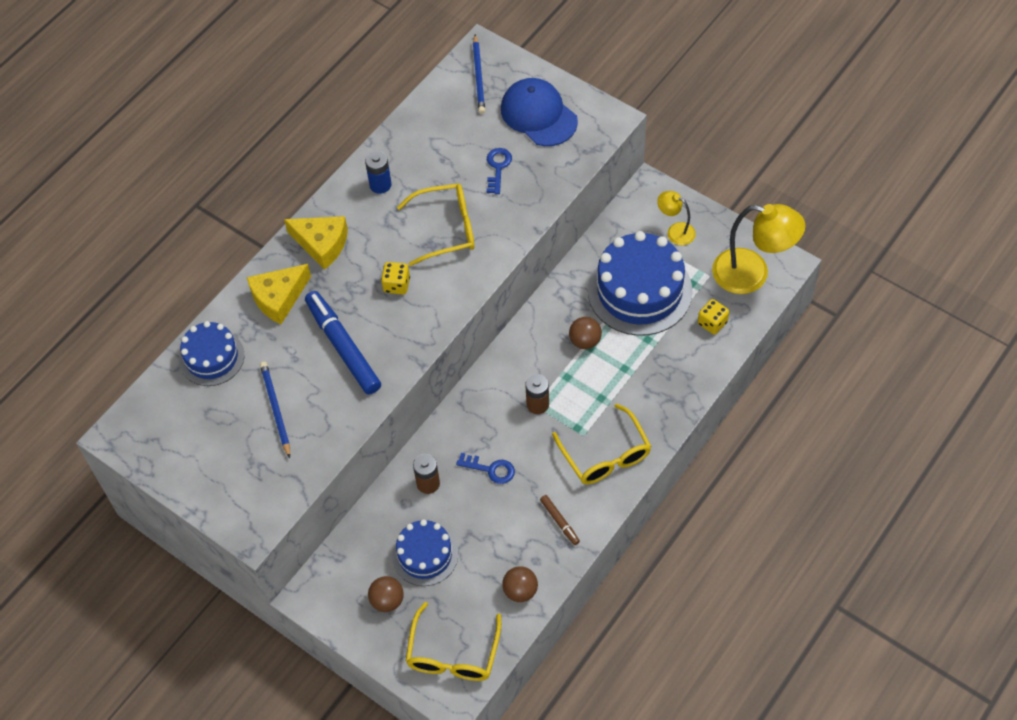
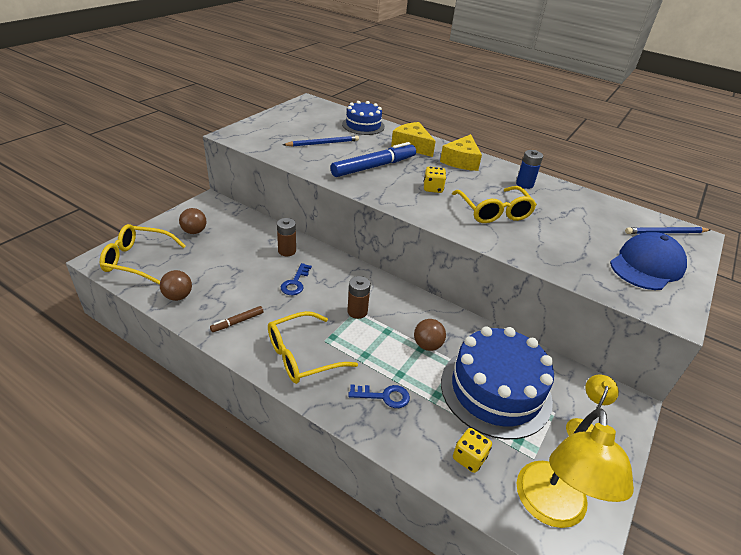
camera: 80 degrees right, 20 degrees down
blue cake [392,519,458,586] -> none
blue key [487,148,512,194] -> blue key moved to [348,385,410,408]

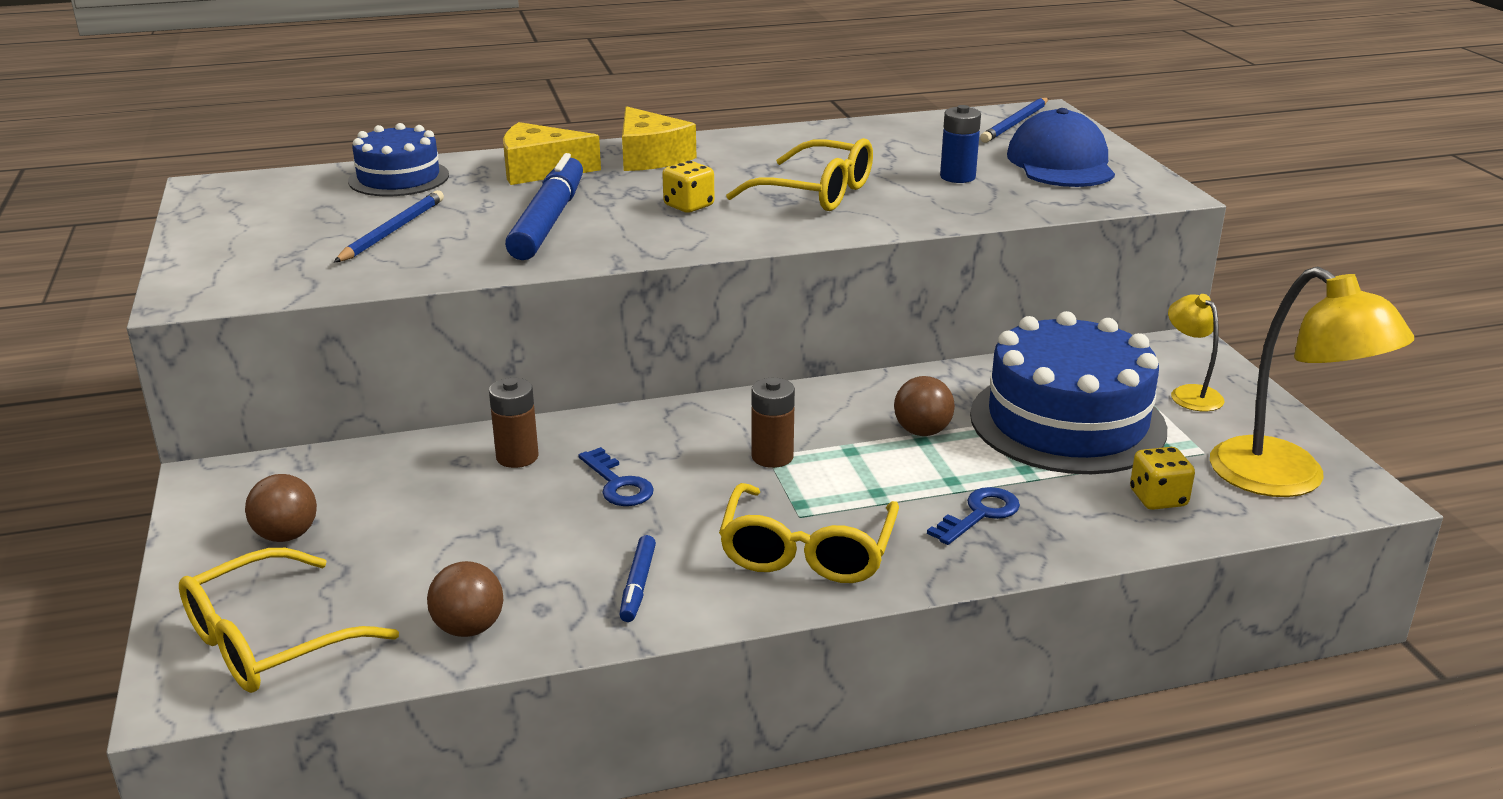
camera: 45 degrees left, 10 degrees down
brown marker [210,306,264,332] -> blue marker [619,535,656,622]
blue battery [516,150,543,189] -> blue battery moved to [940,105,981,183]

